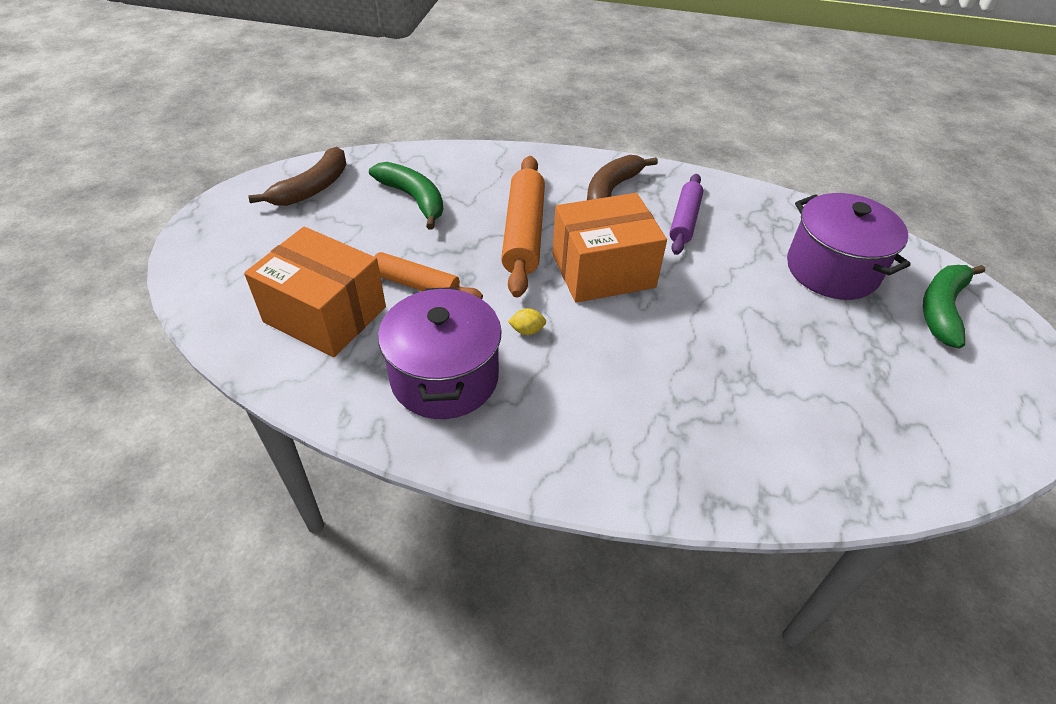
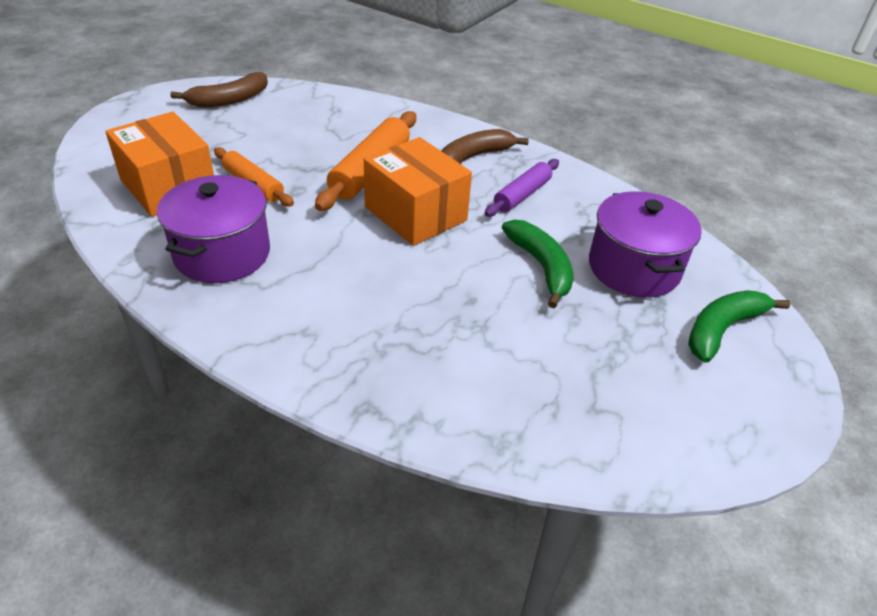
camera: 20 degrees right, 5 degrees down
green banana [369,162,443,229] -> green banana moved to [502,219,574,308]
yellow lemon [508,308,546,335] -> none
orange box [552,193,667,303] -> orange box turned 45 degrees clockwise [364,137,472,246]

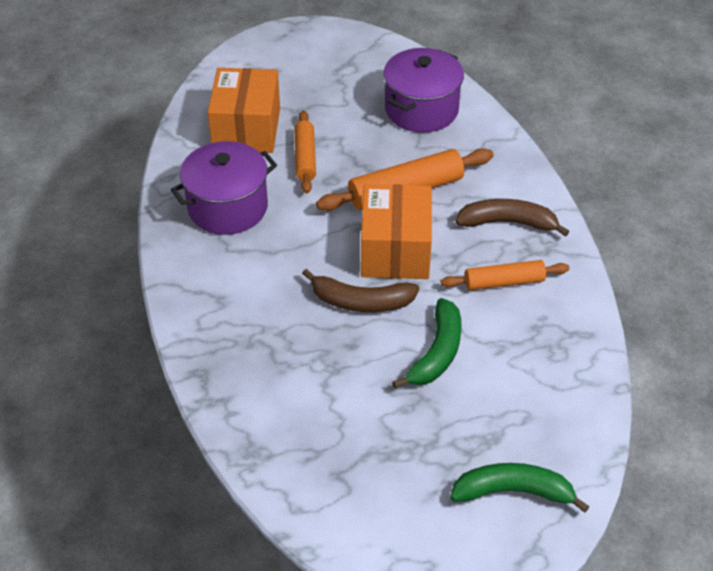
camera: 45 degrees right, 5 degrees up
brown banana [170,72,268,108] -> brown banana moved to [302,269,419,312]
purple rolling pin [484,159,559,217] -> orange rolling pin [441,260,570,290]
purple pot [589,191,702,297] -> purple pot moved to [384,48,464,133]

